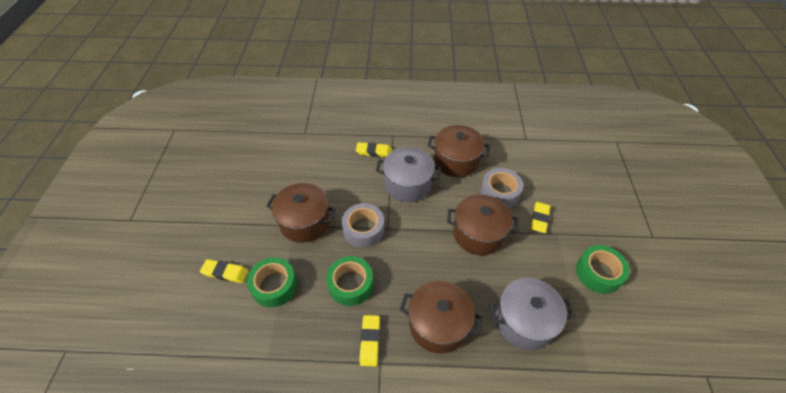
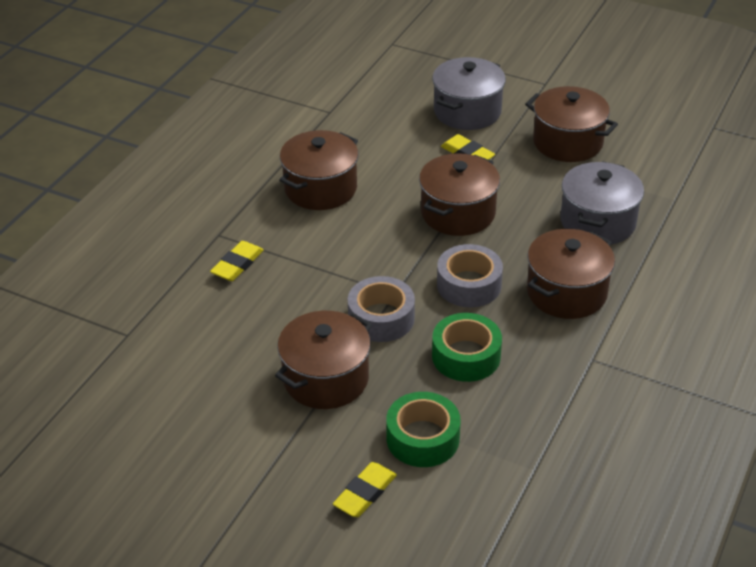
camera: 65 degrees left, 10 degrees down
yellow eraser [360,315,380,366] -> none
grey pot [376,147,441,202] -> grey pot moved to [432,57,506,130]
grey tape [481,168,523,208] -> grey tape moved to [437,244,503,307]
green tape [576,245,630,294] -> brown pot [525,86,618,162]

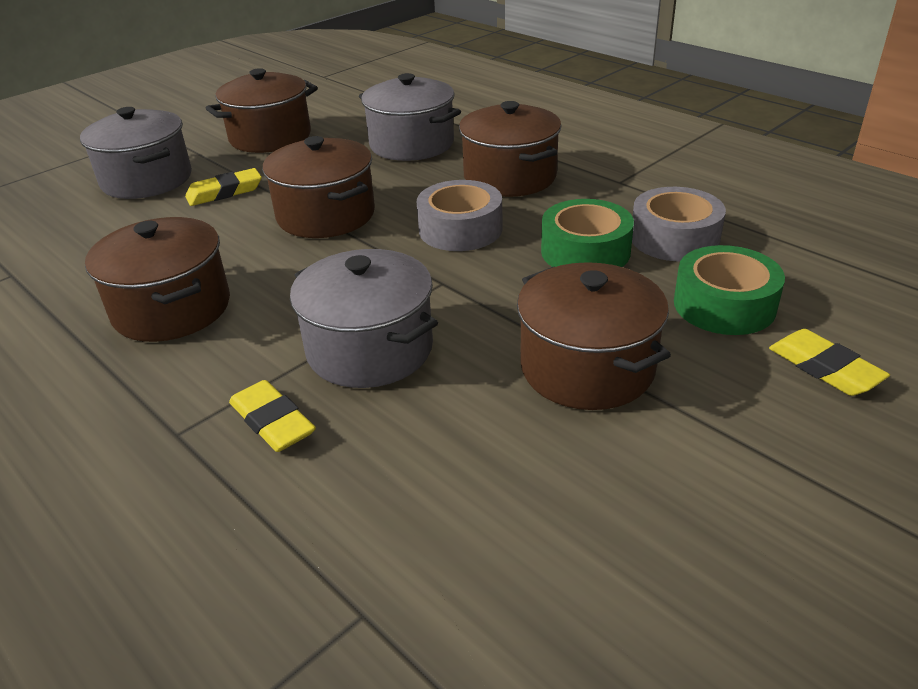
camera: 70 degrees left, 5 degrees down
grey tape [348,276,415,342] -> grey tape moved to [632,187,726,262]
none -> grey pot [290,249,438,388]

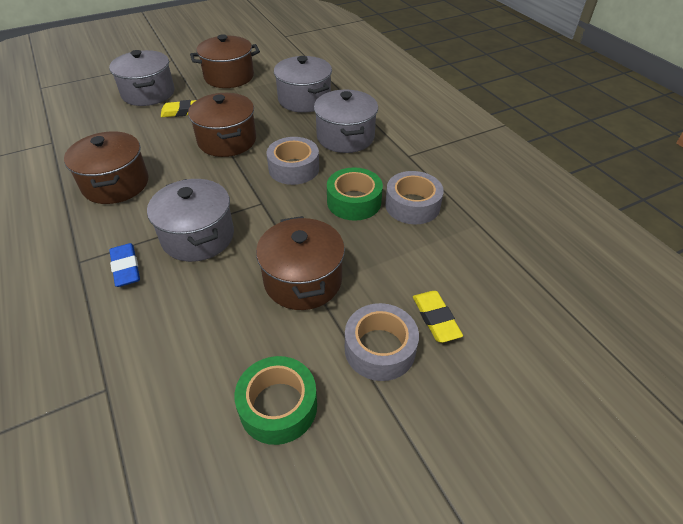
camera: 15 degrees right, 10 degrees up
yellow eraser [229,380,316,452] -> blue eraser [109,243,140,287]
brown pot [459,101,562,197] -> grey pot [314,89,378,153]
green tape [674,245,785,335] -> green tape moved to [235,356,317,445]
none -> grey tape [345,303,419,381]

